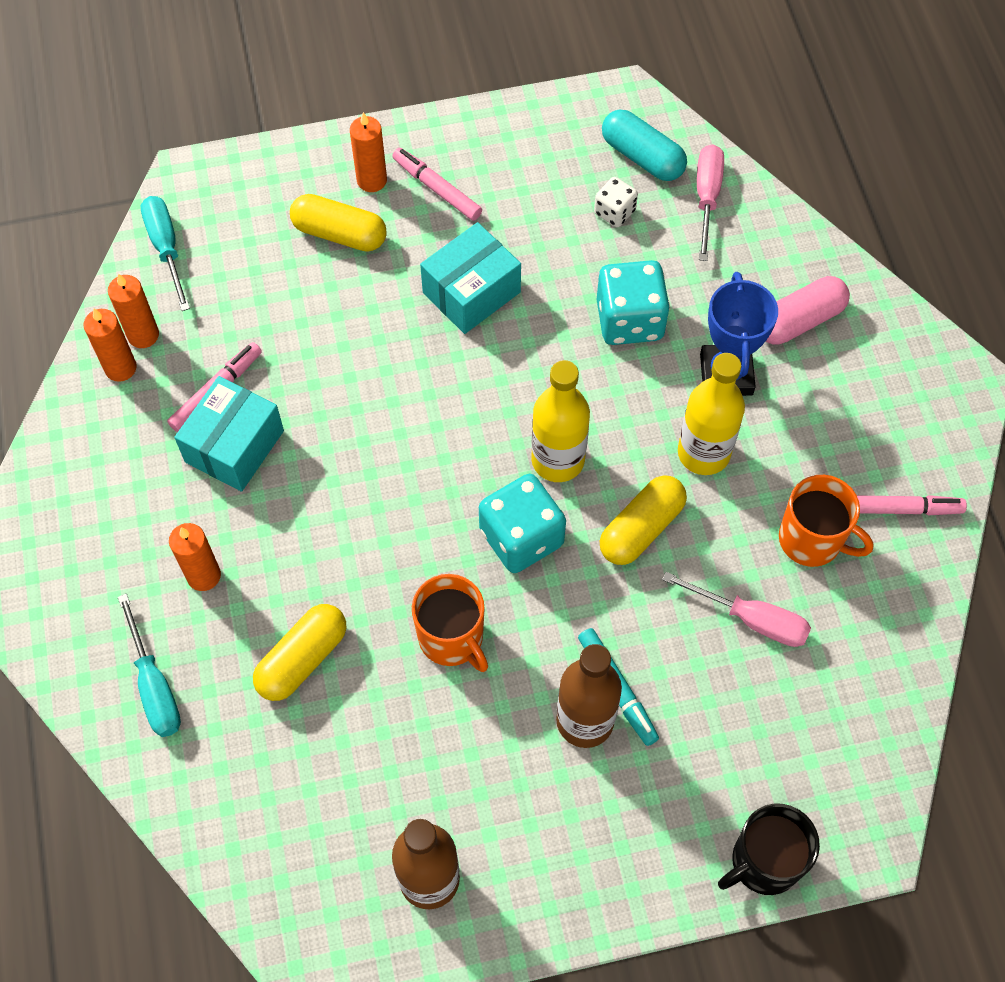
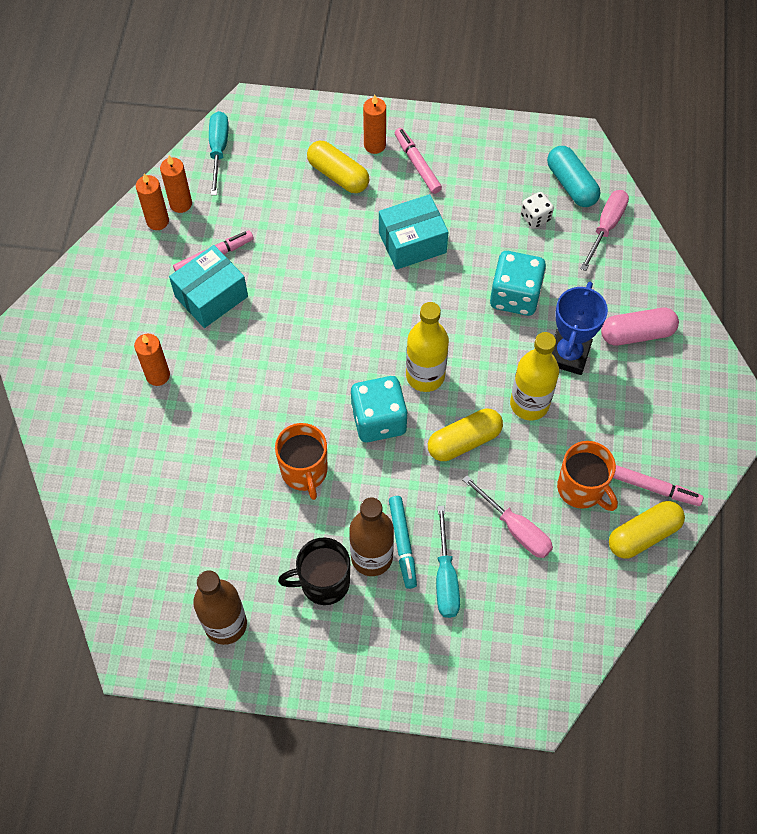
camera: 20 degrees right, 0 degrees up
turquoise screwdriver [118,594,181,737] -> turquoise screwdriver moved to [436,506,460,618]
yellow capsule [253,604,346,701] -> yellow capsule moved to [609,501,685,559]
black mug [718,804,820,895] -> black mug moved to [278,537,350,605]

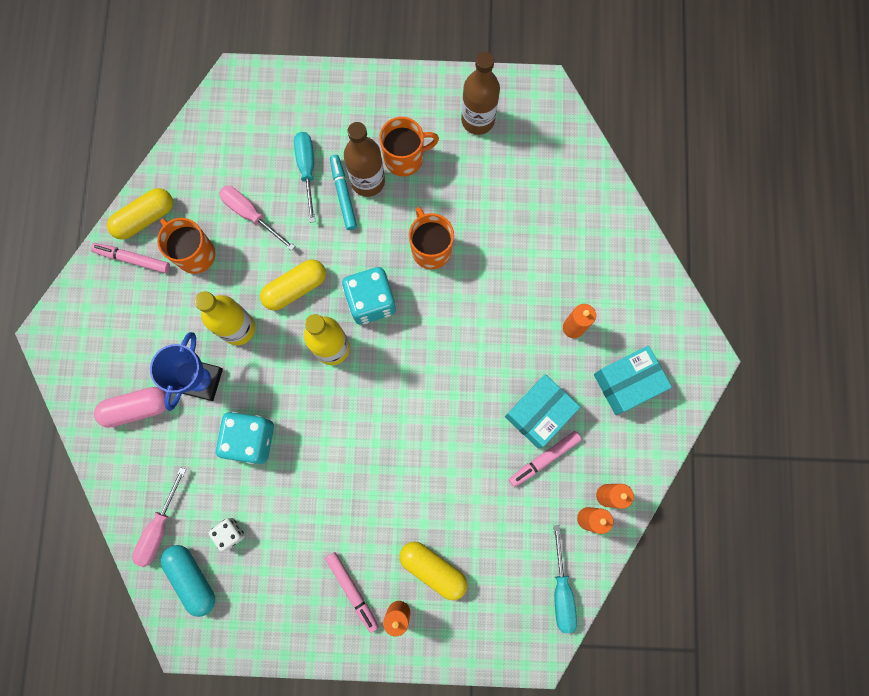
camera: 175 degrees right, 15 degrees up
black mug [278,537,350,605] -> orange mug [379,117,439,176]
turquoise box [379,194,448,270] -> turquoise box moved to [594,345,672,415]

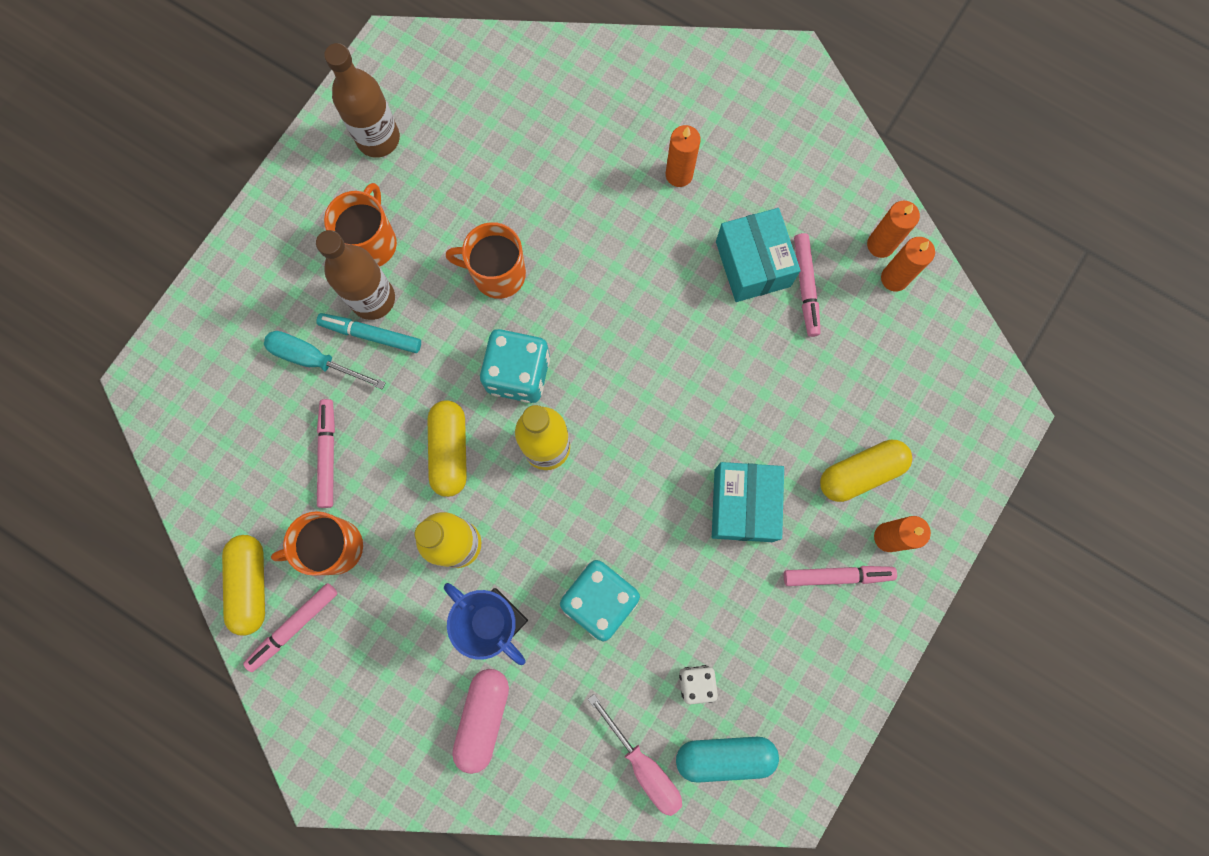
camera: 60 degrees left, 0 degrees up
pink screwdriver [219,186,295,251] -> pink marker [317,399,335,508]
turquoise screwdriver [553,525,577,633] -> none
turquoise box [594,345,672,415] -> turquoise box moved to [712,462,784,542]

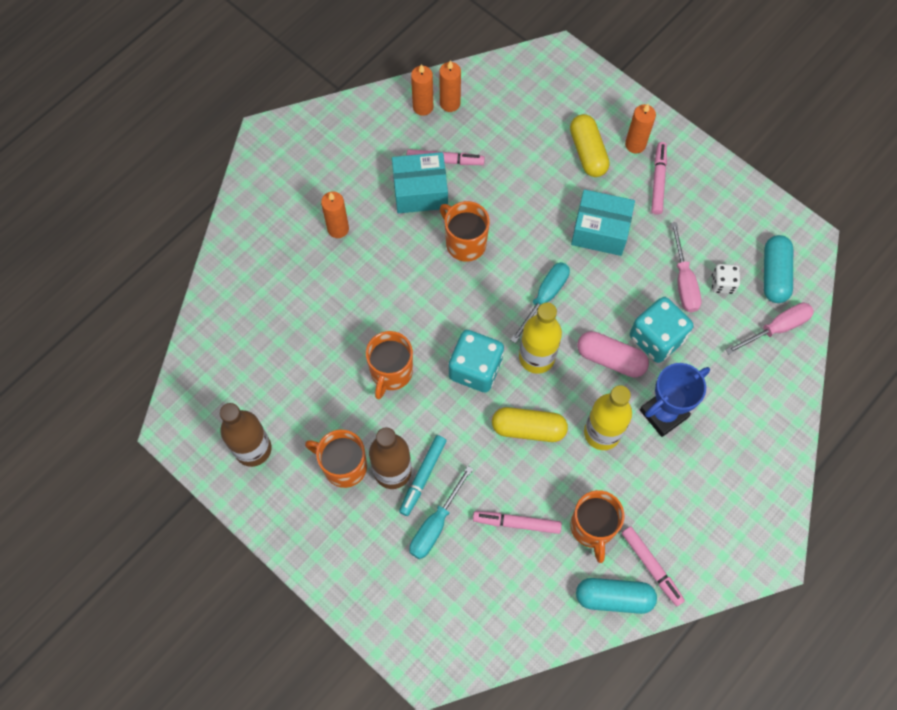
camera: 80 degrees left, 10 degrees down
yellow capsule [222,535,265,636] -> turquoise capsule [576,578,657,614]
pink capsule [452,669,509,774] -> pink capsule moved to [577,331,649,377]
none -> orange mug [440,201,490,262]
none -> turquoise screwdriver [511,262,570,343]
none -> pink screwdriver [671,222,701,312]

